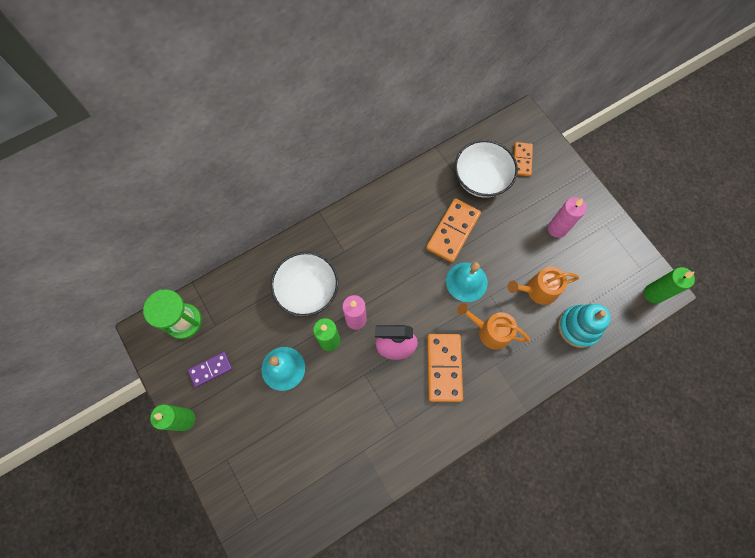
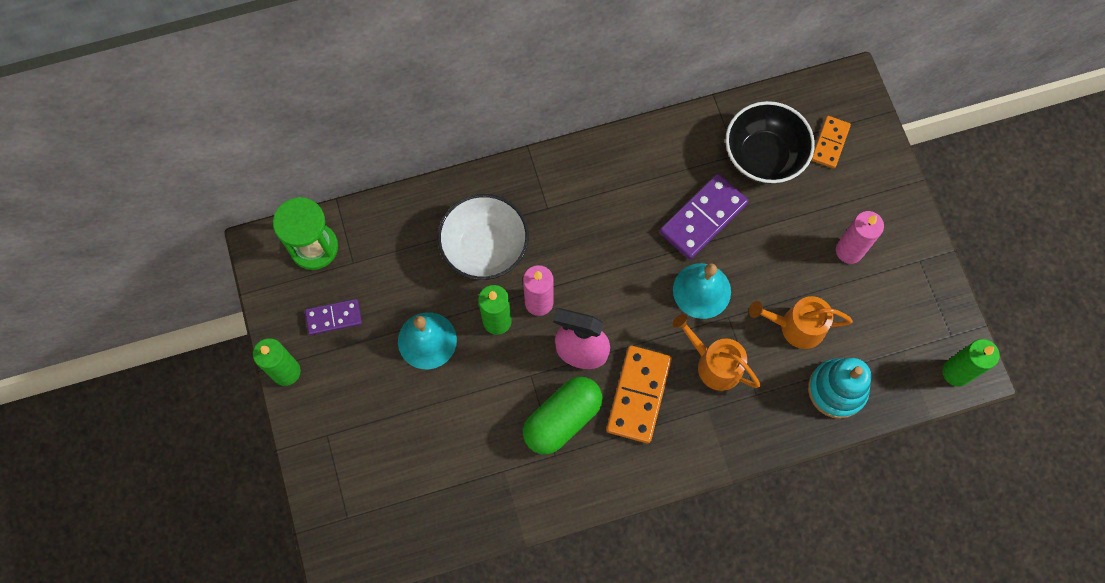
camera: 15 degrees right, 0 degrees up
orange domino [426,198,481,263] -> purple domino [659,174,749,260]
white bowl [455,140,518,198] -> black bowl [726,101,815,184]
none -> green capsule [523,377,602,454]

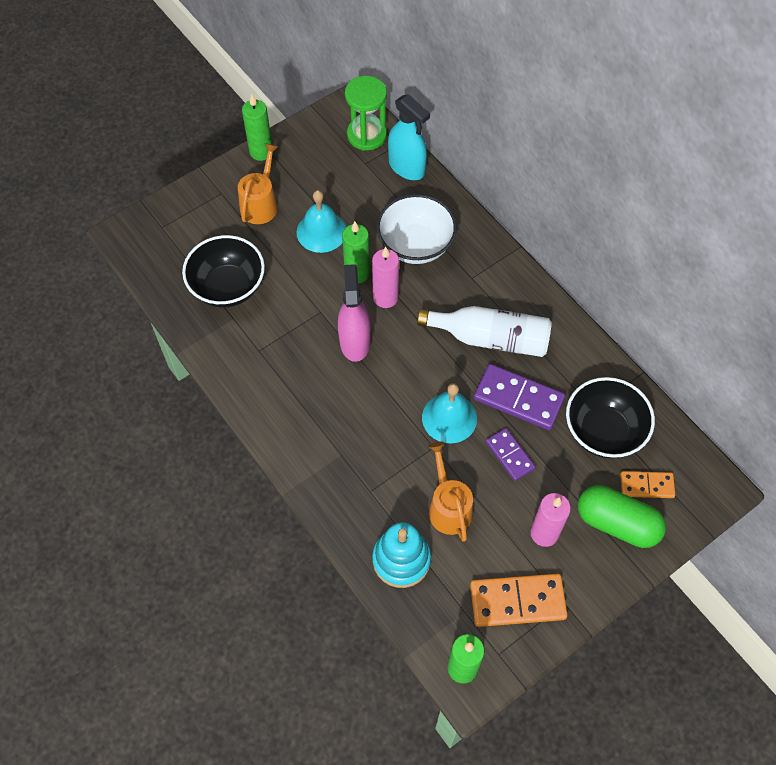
camera: 70 degrees right, 10 degrees down
purple domino [305,299,362,335] -> purple domino moved to [486,428,535,481]
green capsule [523,377,602,454] -> green capsule moved to [578,485,666,548]
orange domino [606,346,672,443] -> orange domino moved to [470,574,567,627]
orange watering can [672,314,760,391] -> orange watering can moved to [238,143,278,224]
none -> black bowl [182,235,265,307]
none -> turquoise spray bottle [388,94,430,180]
none -> white bottle [417,306,552,357]

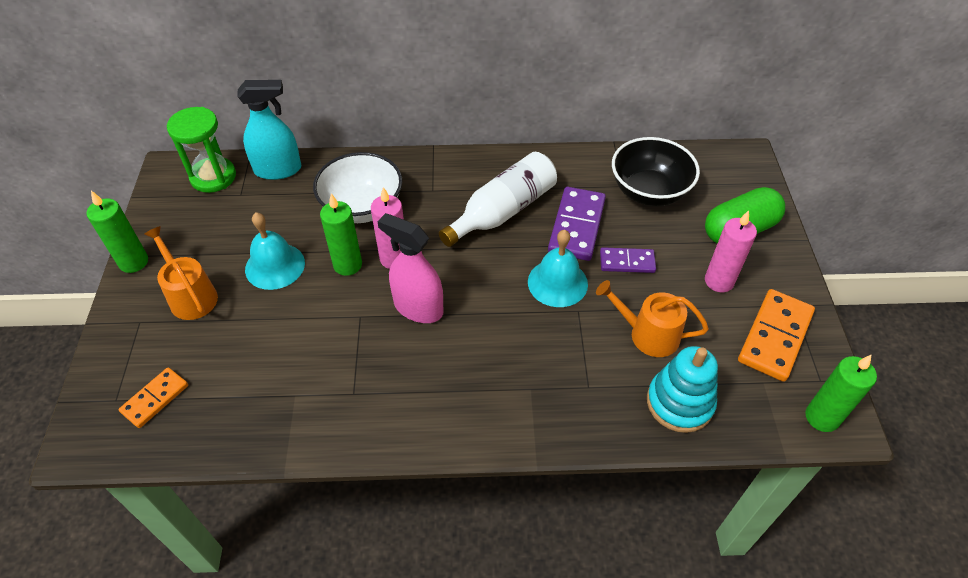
camera: 55 degrees left, 10 degrees down
black bowl [182,235,265,307] -> none
purple domino [474,364,565,430] -> purple domino turned 45 degrees counterclockwise [548,187,606,261]
orange domino [620,471,675,498] -> orange domino moved to [119,367,188,428]

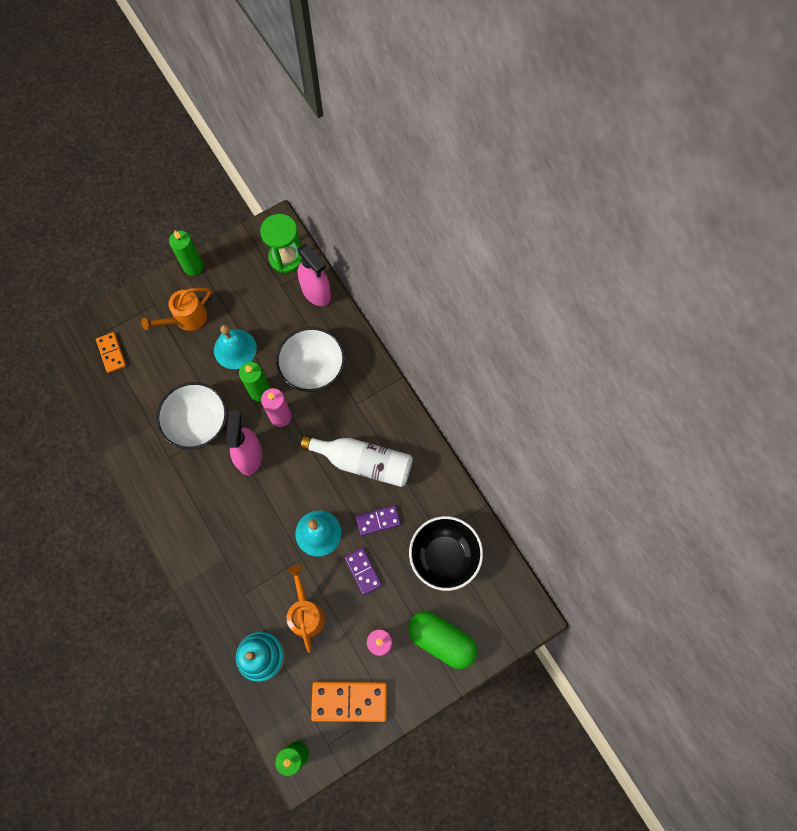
camera: 60 degrees right, 20 degrees up
orange domino [119,367,188,428] -> orange domino turned 60 degrees clockwise [96,332,126,373]
orange watering can [144,226,218,320] -> orange watering can turned 150 degrees counterclockwise [141,288,211,331]
turquoise spray bottle [237,80,301,180] -> pink spray bottle [297,244,331,306]
purple domino [548,187,606,261] -> purple domino [356,505,401,536], size x0.60
none -> white bowl [156,382,227,449]

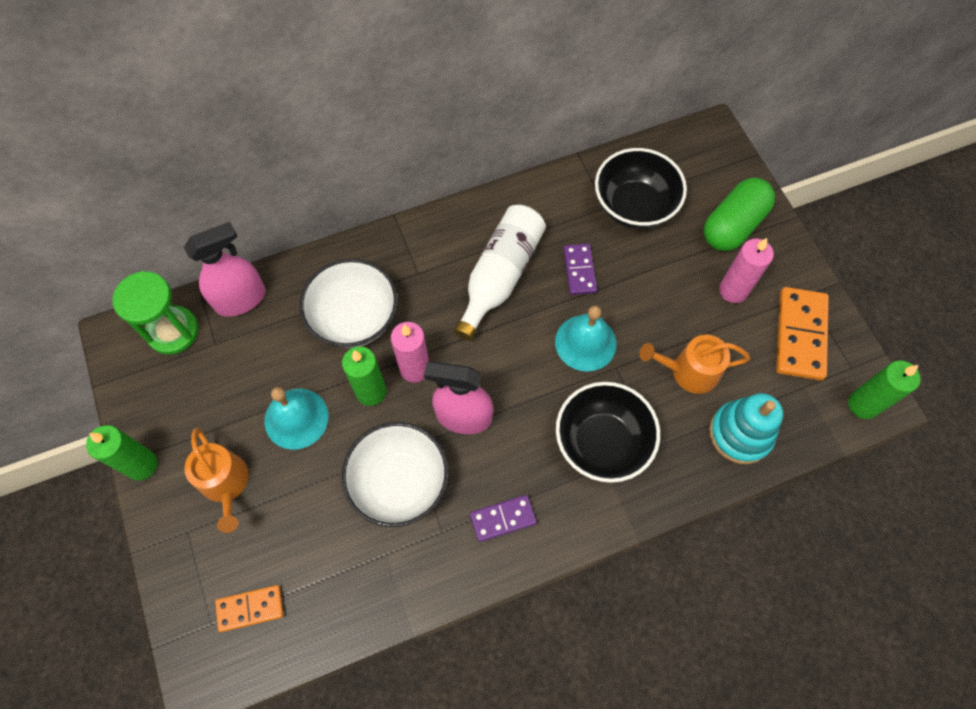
camera: 80 degrees left, 5 degrees down
purple domino [345,548,382,595] -> purple domino moved to [470,495,537,542]
none -> black bowl [556,382,660,483]

